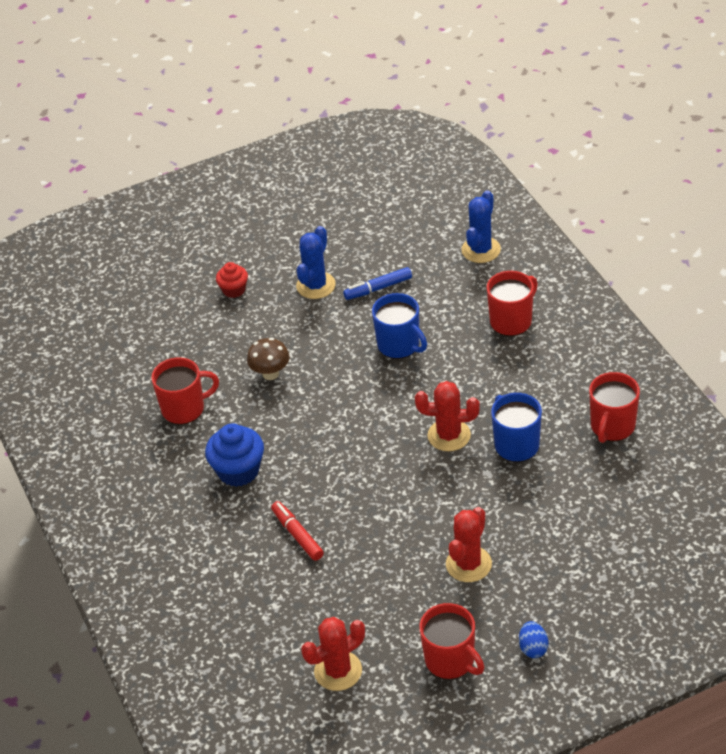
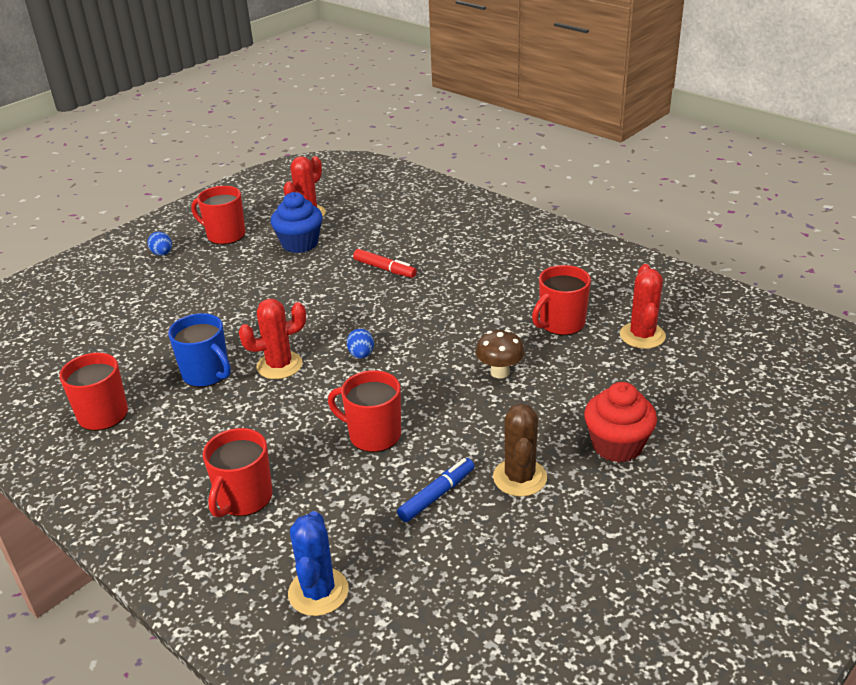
camera: 155 degrees right, 10 degrees down
blue cupcake [205,423,264,487] -> blue cupcake moved to [271,192,323,253]
red cupcake [216,262,248,298] -> red cupcake [584,382,657,463], size x1.65
blue cactus [296,226,336,299] -> brown cactus [493,403,547,497]
blue mug [372,293,427,359] -> red mug [328,370,401,452]
red cactus [446,507,492,582] -> red cactus moved to [620,264,666,349]
none -> blue egg [346,329,374,358]

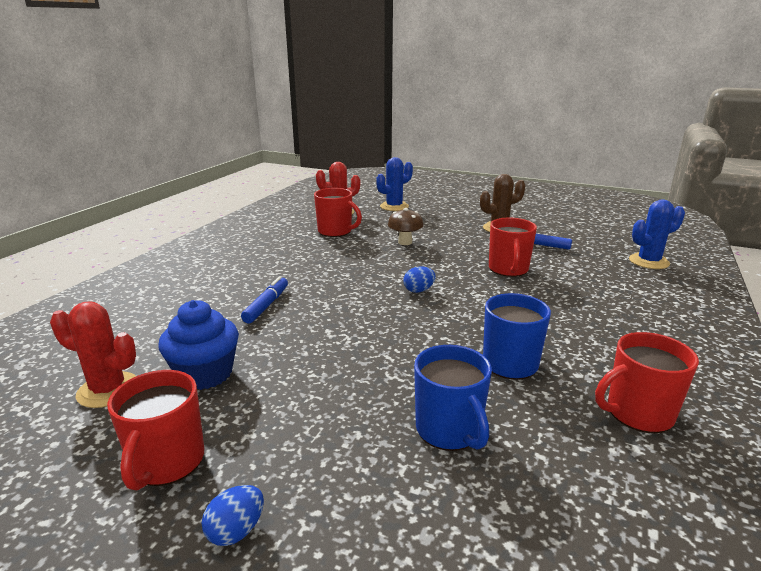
camera: 110 degrees left, 10 degrees down
red mug [203,428,273,518] -> none
red cactus [238,299,306,379] -> none
red marker [353,249,417,278] -> blue marker [241,276,288,323]
red cupcake [584,382,657,463] -> none
none -> blue cactus [376,157,413,211]
none -> blue mug [414,345,492,451]

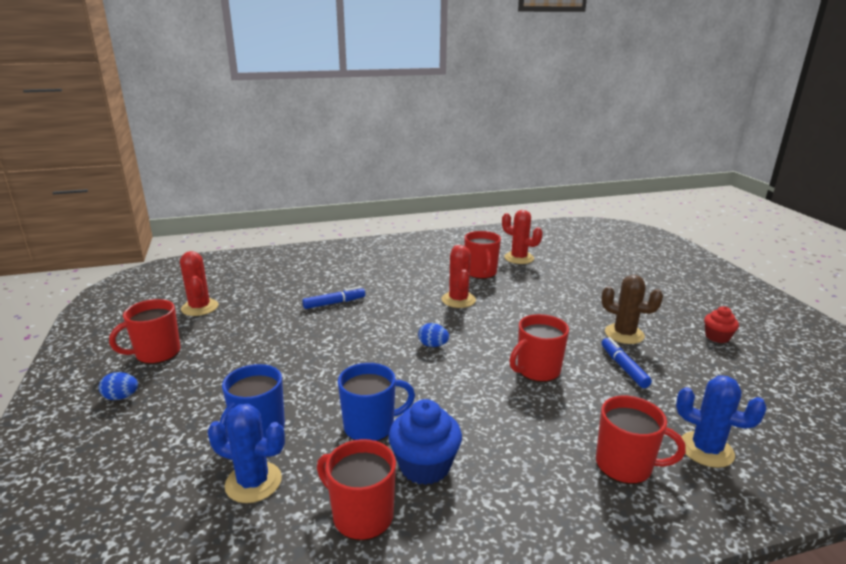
camera: 50 degrees right, 0 degrees up
blue cupcake [159,300,239,390] -> blue cupcake moved to [388,399,462,485]
blue cactus [376,157,413,211] -> blue cactus moved to [208,404,285,503]
brown mushroom [388,208,424,245] -> none
none -> red cactus [442,245,476,308]
none -> red mug [596,396,686,484]
none -> red cupcake [704,306,739,343]

